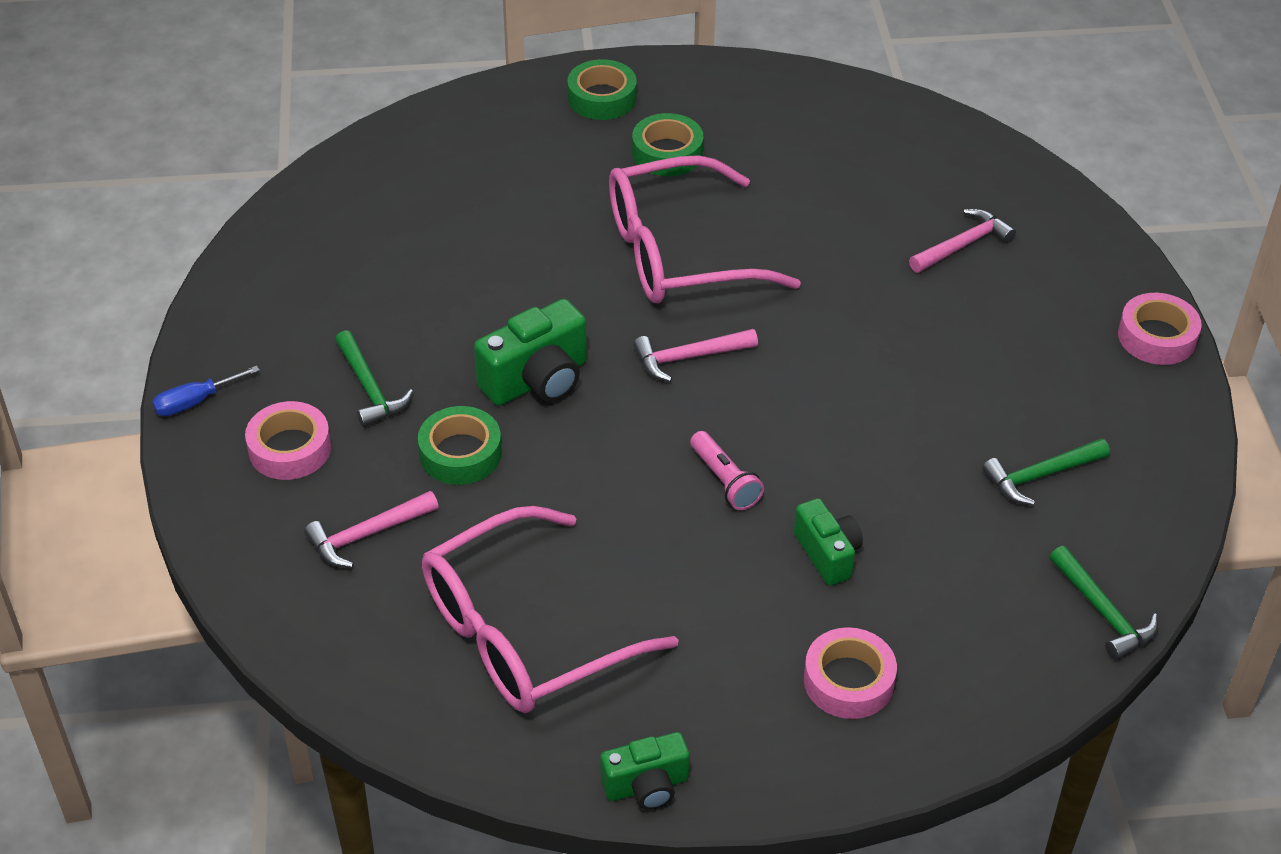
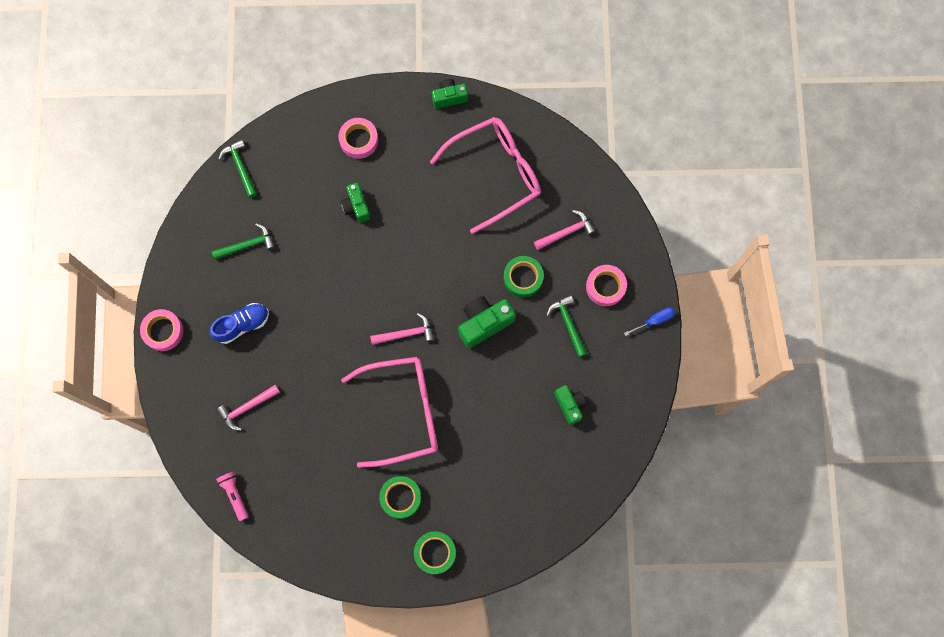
camera: 175 degrees left, 30 degrees up
pink flashlight [690,431,764,510] -> pink flashlight moved to [216,471,249,521]
none -> blue shoe [210,303,269,344]
none -> green camera [554,385,587,425]

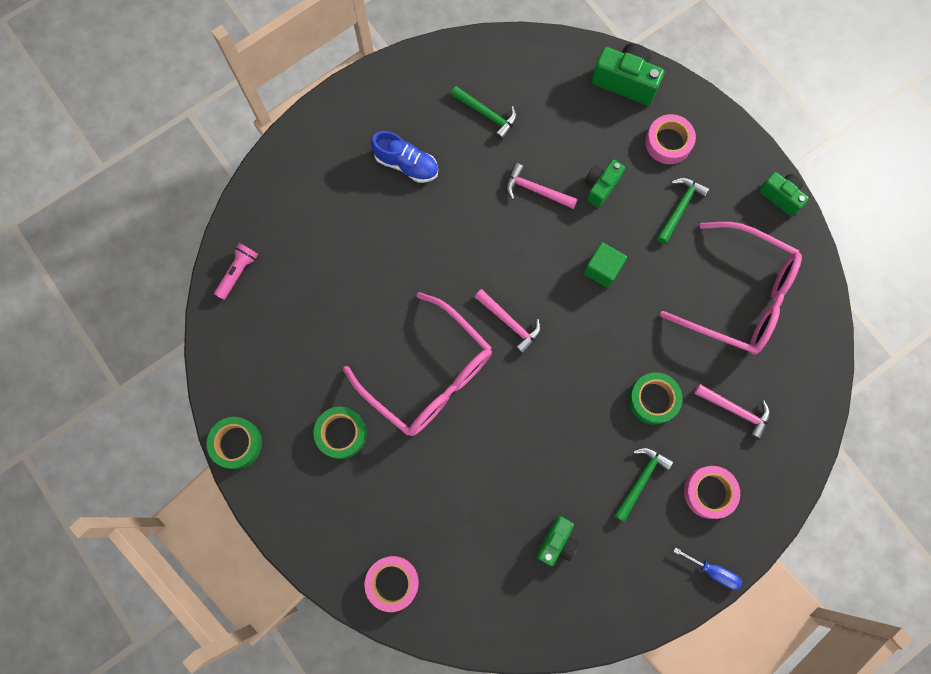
camera: 55 degrees right, 0 degrees up
pink tape [140,309,183,351] -> pink tape moved to [365,556,419,612]
pink hammer [217,385,280,431] -> pink hammer moved to [506,163,578,209]
green hammer [218,139,257,198] -> green hammer moved to [657,178,709,244]
green tape [414,531,456,574] -> green tape moved to [207,417,262,469]
green camera [458,296,516,348] -> green camera moved to [591,43,665,105]
none -> green cube [584,242,627,288]

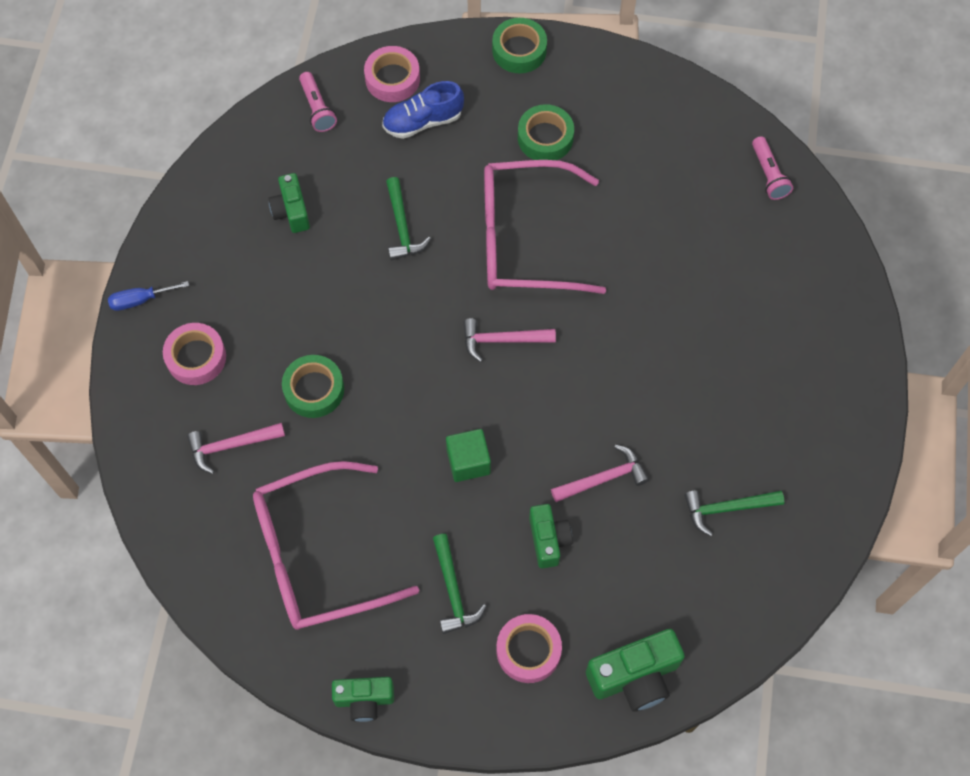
camera: 135 degrees right, 10 degrees down
green tape [207,417,262,469] -> green tape moved to [492,18,547,73]
blue shoe [371,131,438,183] -> blue shoe moved to [382,81,464,139]
green hammer [614,447,673,522] -> green hammer moved to [386,177,431,260]
none -> pink flashlight [299,72,337,132]

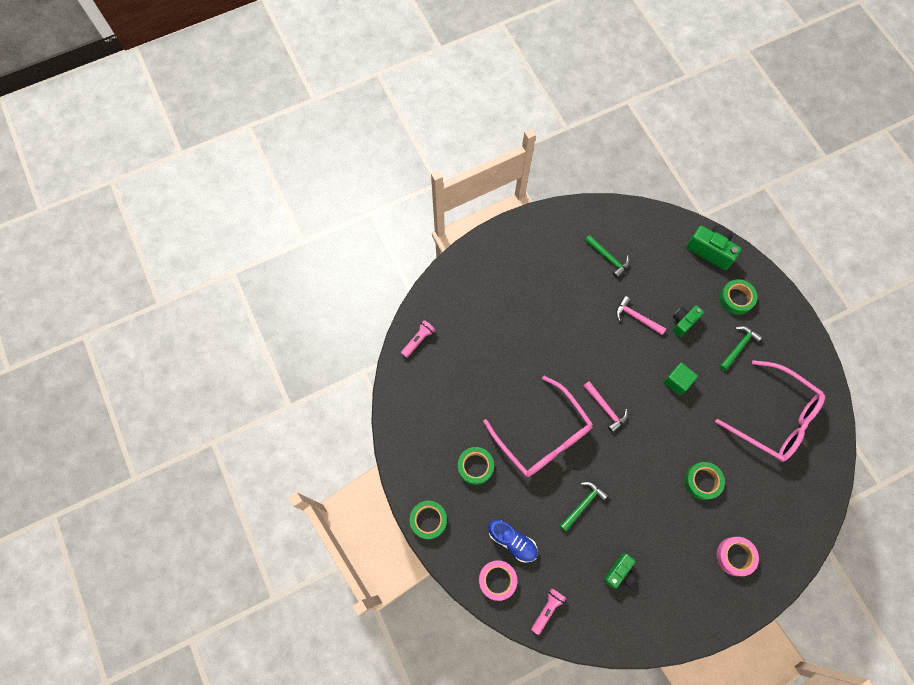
camera: 125 degrees left, 5 degrees up
blue screwdriver [108,281,189,311] -> none
pink hammer [187,423,285,474] -> none
green camera [332,677,394,722] -> none
pink tape [496,614,562,683] -> green tape [720,279,757,315]

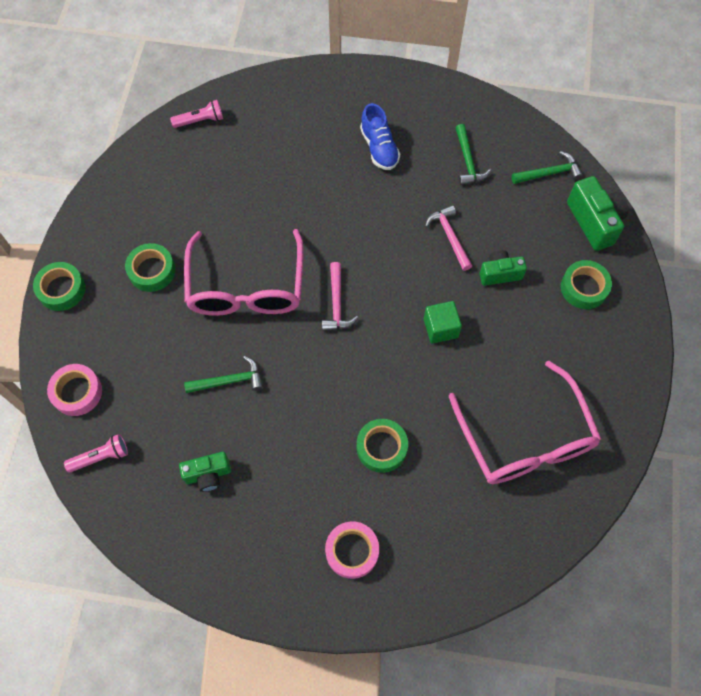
camera: 35 degrees right, 5 degrees down
blue shoe [488,520,538,562] -> blue shoe moved to [360,103,400,170]
green hammer [720,326,763,371] -> green hammer moved to [512,151,583,184]

